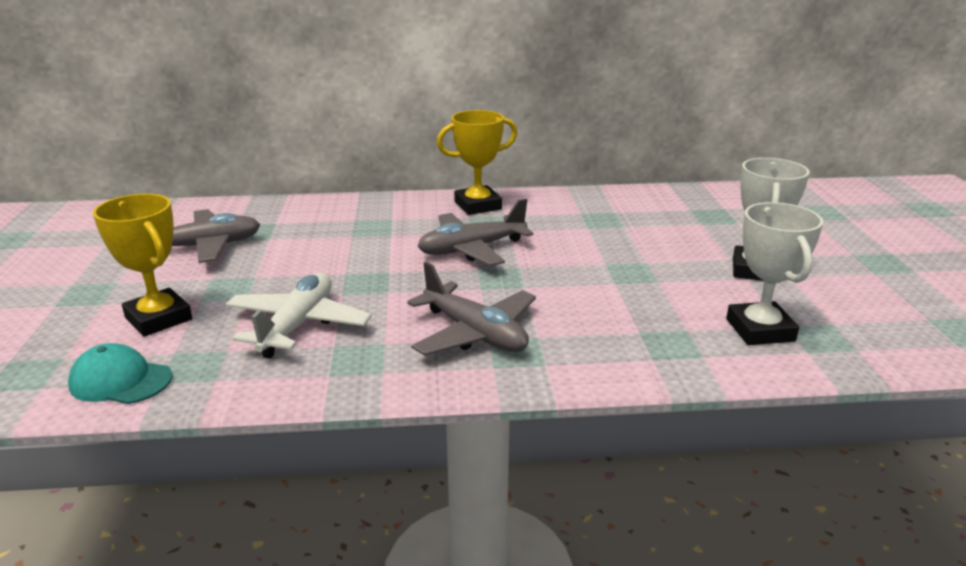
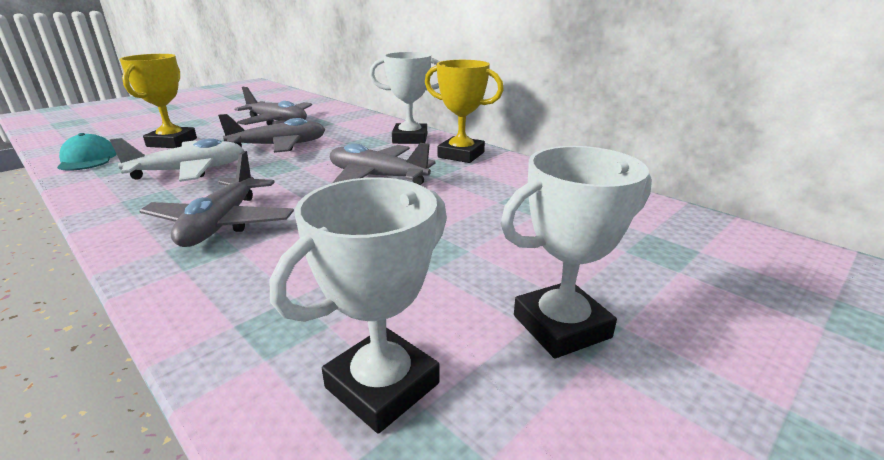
camera: 50 degrees right, 0 degrees up
none -> grey plane [218,114,326,153]
none -> white trophy [369,52,440,144]

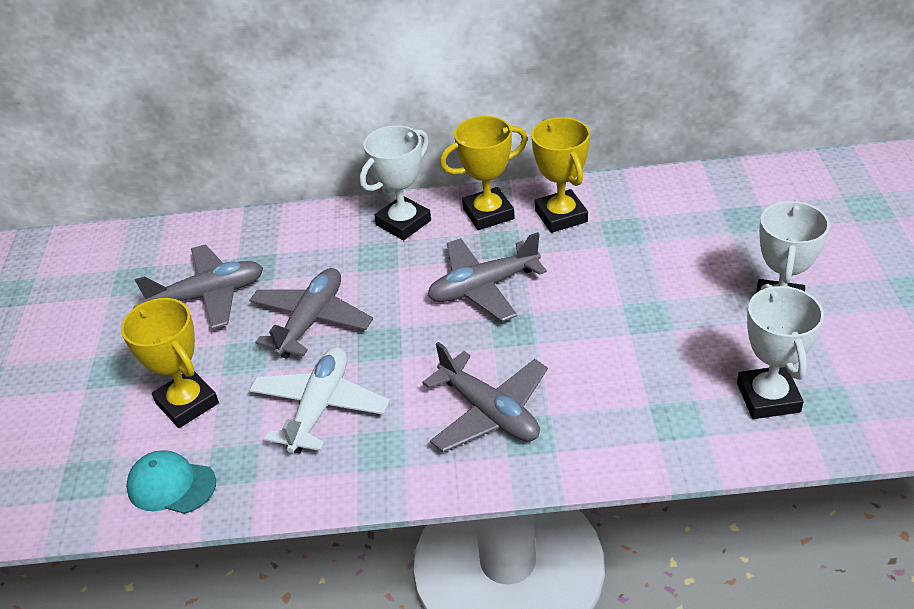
camera: 45 degrees left, 15 degrees up
none -> yellow trophy [531,117,590,233]

